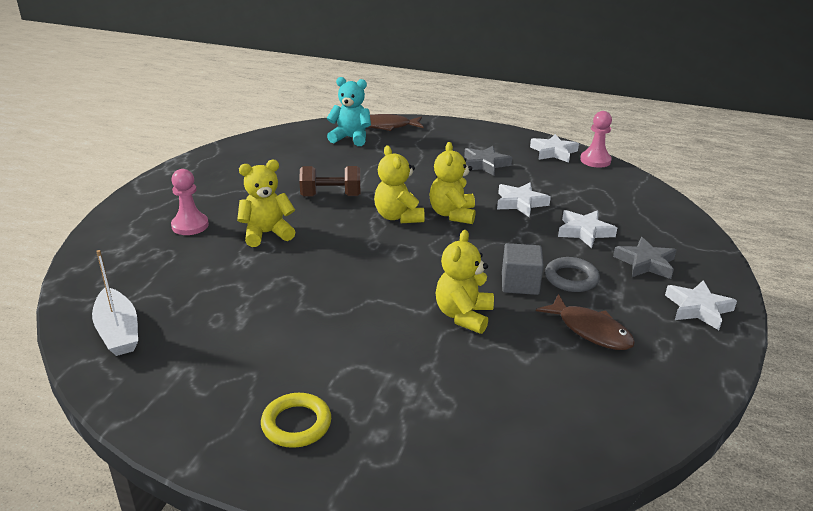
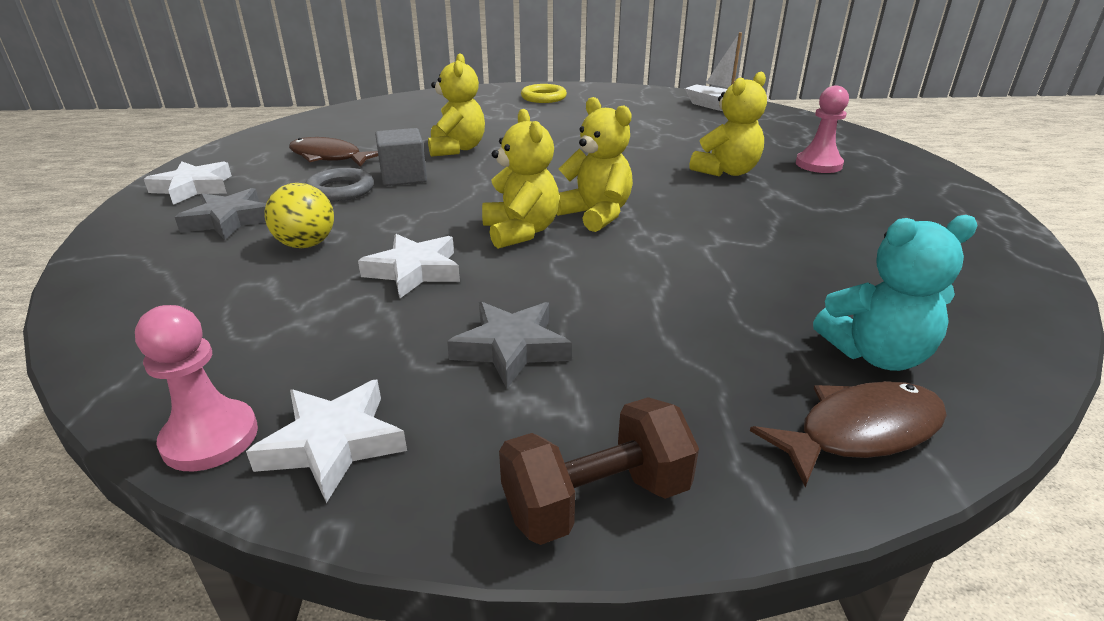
camera: 160 degrees right, 0 degrees up
brown dumbbell [299,166,361,197] -> brown dumbbell moved to [499,397,699,545]
white star [558,210,617,248] -> yellow ball [265,183,334,248]

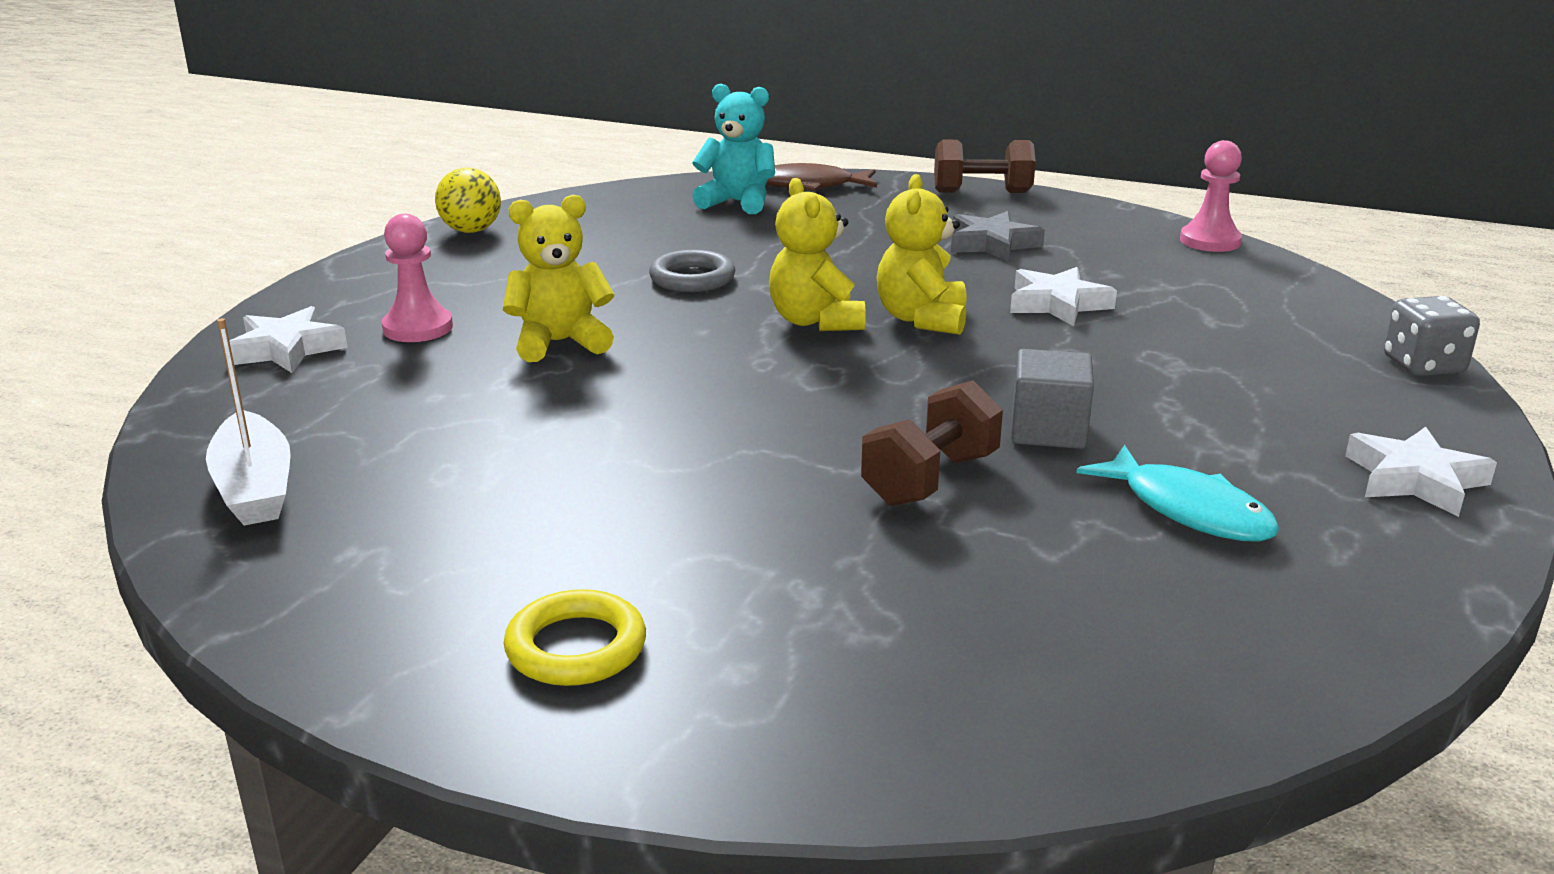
camera: 155 degrees left, 5 degrees down
grey star [175,188,266,240] -> none
white star [246,380,407,503] -> white star moved to [229,306,348,373]
yellow ball [265,183,334,248] -> yellow ball moved to [435,168,501,233]
brown fish [289,137,378,166] -> turquoise fish [1077,445,1280,542]
grey ring [305,168,374,202] -> grey ring moved to [649,250,736,292]
yellow teddy bear [428,53,485,157] -> brown dumbbell [861,380,1003,506]
none -> grey dice [1384,296,1480,376]

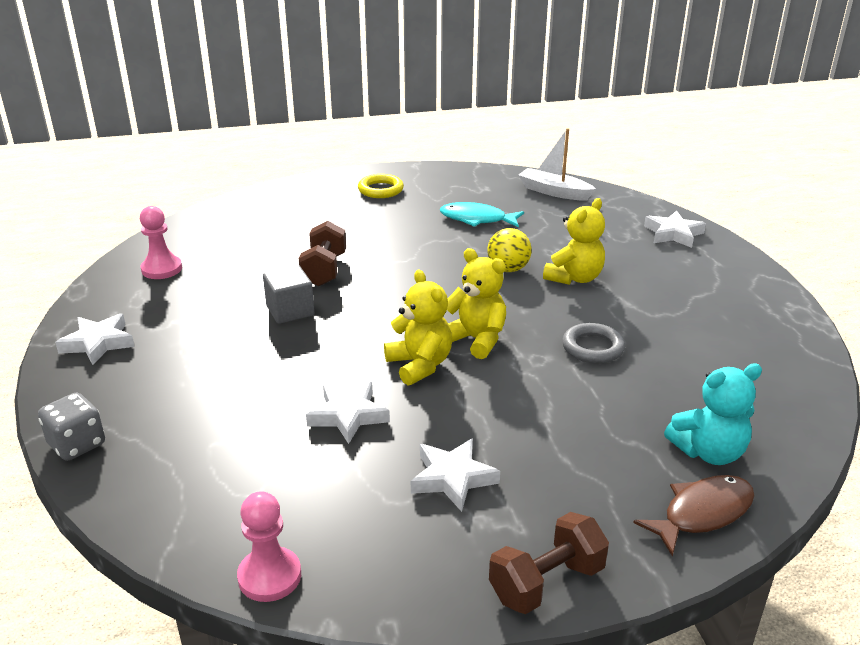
camera: 145 degrees right, 5 degrees up
pink pawn [382,214,453,342] -> pink pawn moved to [140,206,182,279]
yellow ball [435,168,501,233] -> yellow ball moved to [487,228,532,272]
grey star [951,211,1045,262] -> white star [411,438,500,512]
turquoise fish [1077,445,1280,542] -> turquoise fish moved to [440,202,524,228]

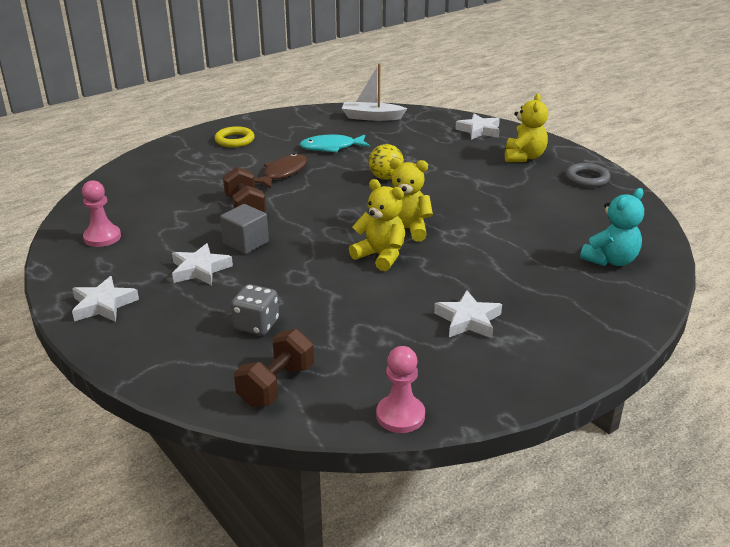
camera: 25 degrees left, 0 degrees up
grey dice [38,392,105,461] -> grey dice moved to [231,284,279,336]
white star [306,382,390,444] -> white star moved to [172,243,233,285]
brown dumbbell [489,512,609,614] -> brown dumbbell moved to [234,329,314,407]
yellow teddy bear [543,198,605,285] -> yellow teddy bear moved to [505,93,548,162]
grey ring [562,323,625,364] -> grey ring moved to [566,163,610,187]
brown fish [633,475,755,557] -> brown fish moved to [254,153,307,189]

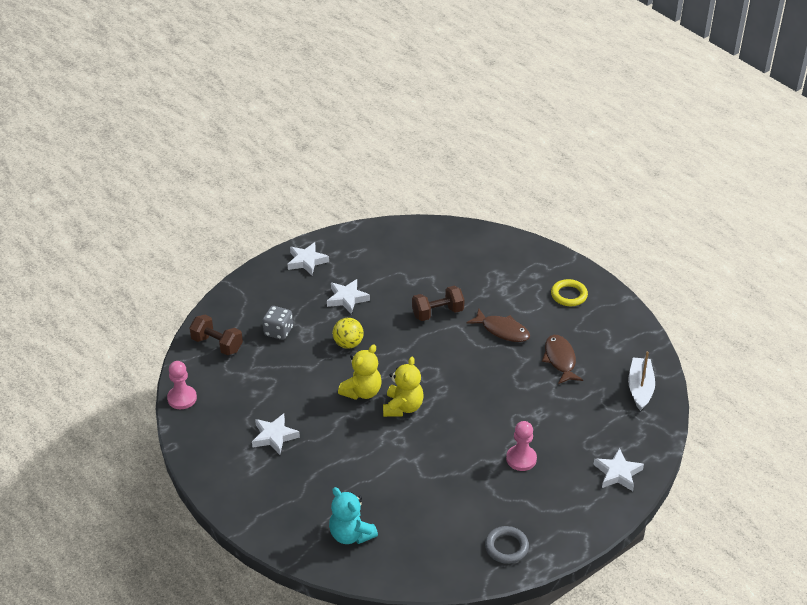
camera: 90 degrees right, 10 degrees up
pink pawn [82,180,121,247] -> pink pawn moved to [506,421,537,471]
grey cube [220,204,269,254] -> none
turquoise fish [300,134,370,153] -> brown fish [542,335,583,384]
yellow ball [369,144,404,180] -> yellow ball moved to [333,318,364,349]
yellow teddy bear [505,93,548,162] -> none

